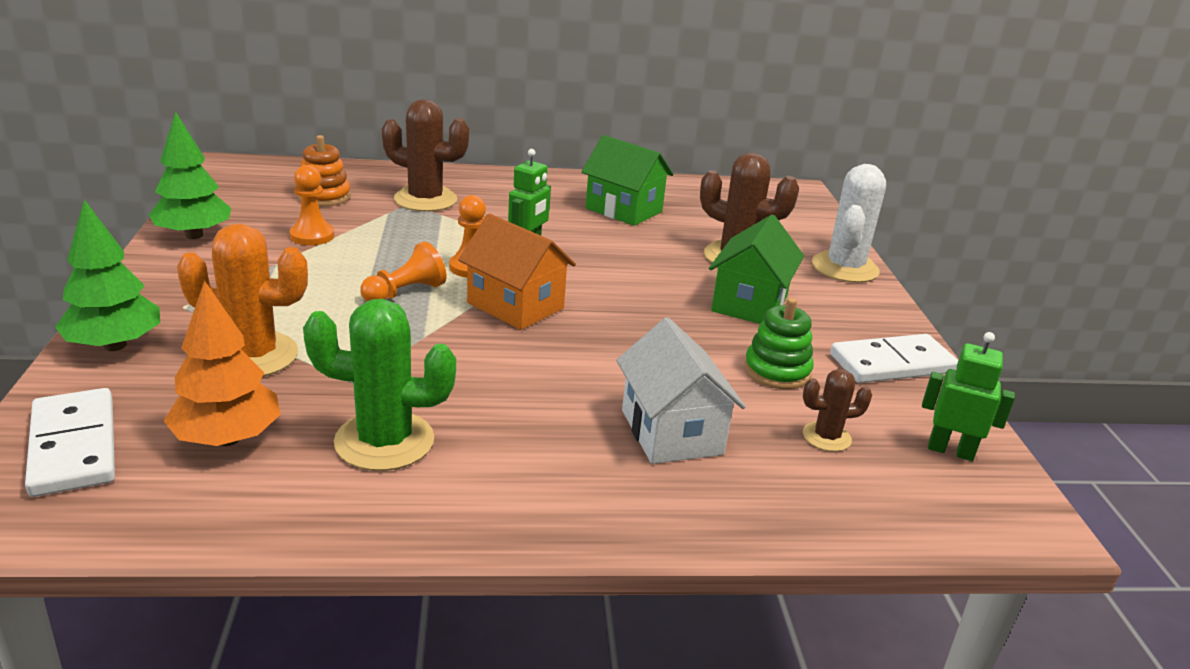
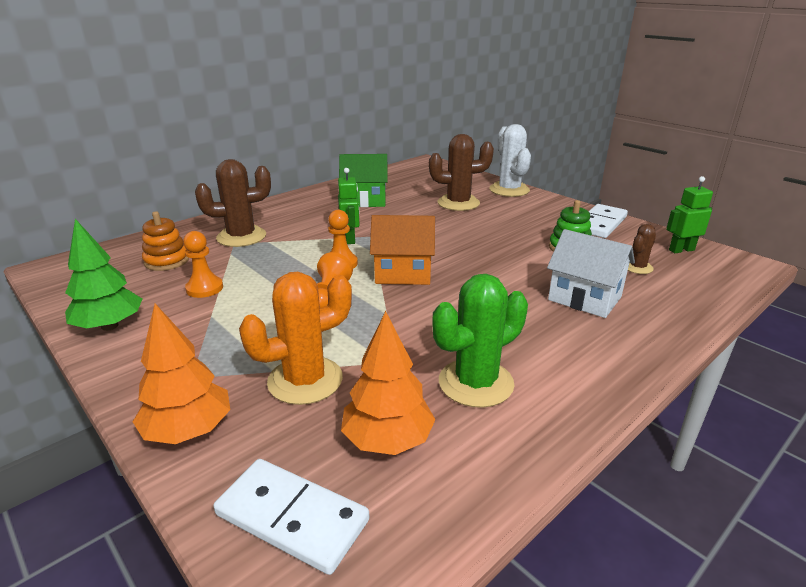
camera: 35 degrees left, 0 degrees up
green tree [55,200,160,351] -> orange tree [133,304,230,444]
green house [709,215,804,324] -> none

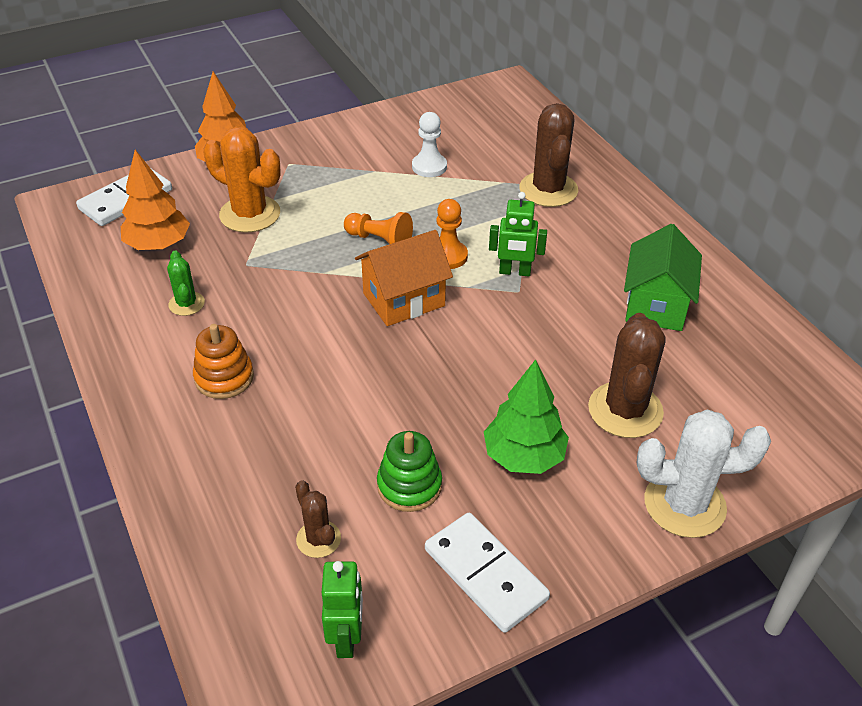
camera: 105 degrees right, 15 degrees up
green tree [65,219,142,331] -> green tree moved to [484,359,569,474]
orange stacking toy [142,211,189,271] -> orange stacking toy moved to [193,324,254,399]
orange pawn [183,231,223,298] -> white pawn [412,112,447,177]
orange cactus [239,272,352,405] -> orange cactus turned 45 degrees counterclockwise [203,127,280,233]
orange house [370,215,435,285] -> orange house turned 45 degrees clockwise [355,230,453,326]
green cactus [433,274,528,408] -> green cactus [167,250,205,316], size x0.53
white house [547,229,635,318] -> none

